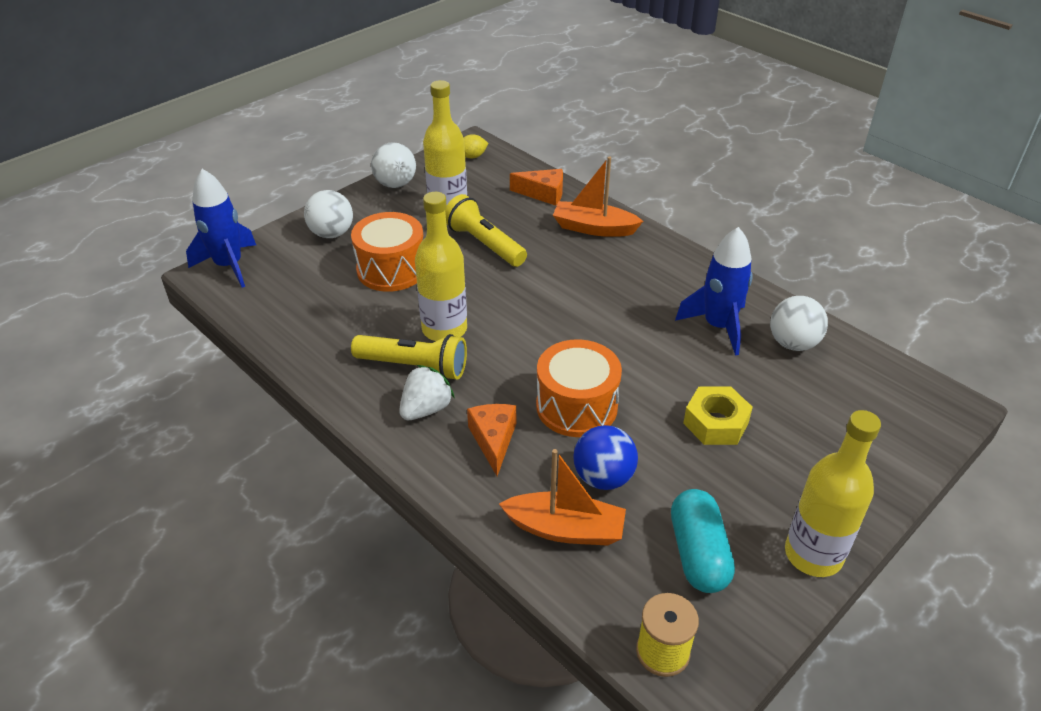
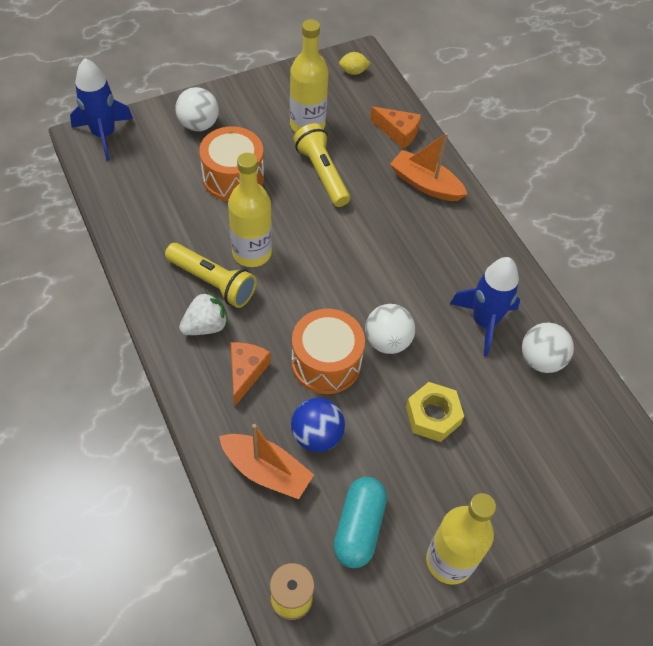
camera: 15 degrees right, 15 degrees up
white ball [371,142,416,188] -> white ball moved to [365,304,416,354]

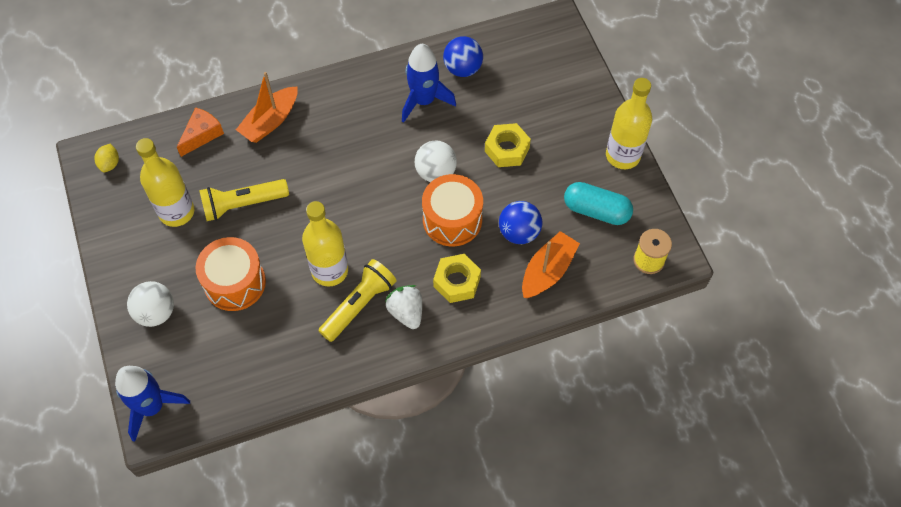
camera: 80 degrees left, 5 degrees up
orange cheese [231,342,271,406] -> yellow nut [433,254,481,303]
white ball [522,323,574,373] -> blue ball [443,36,483,77]

